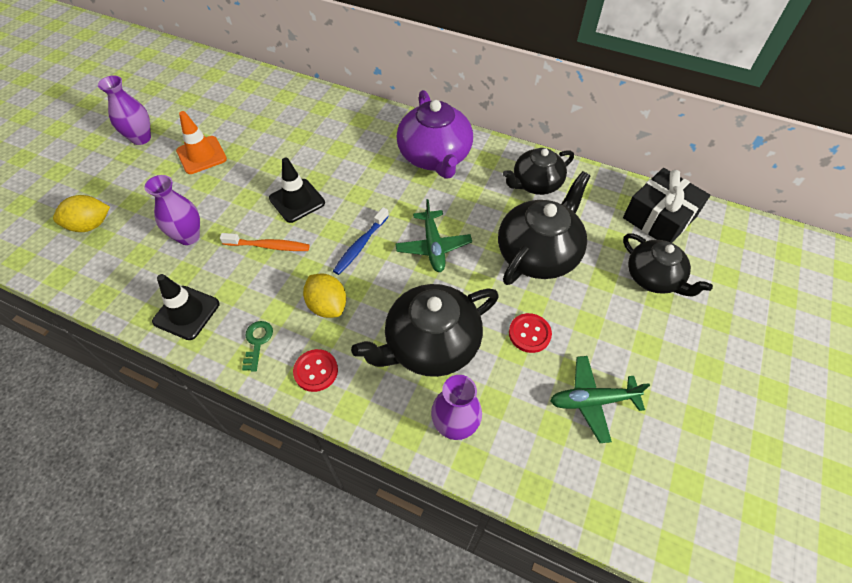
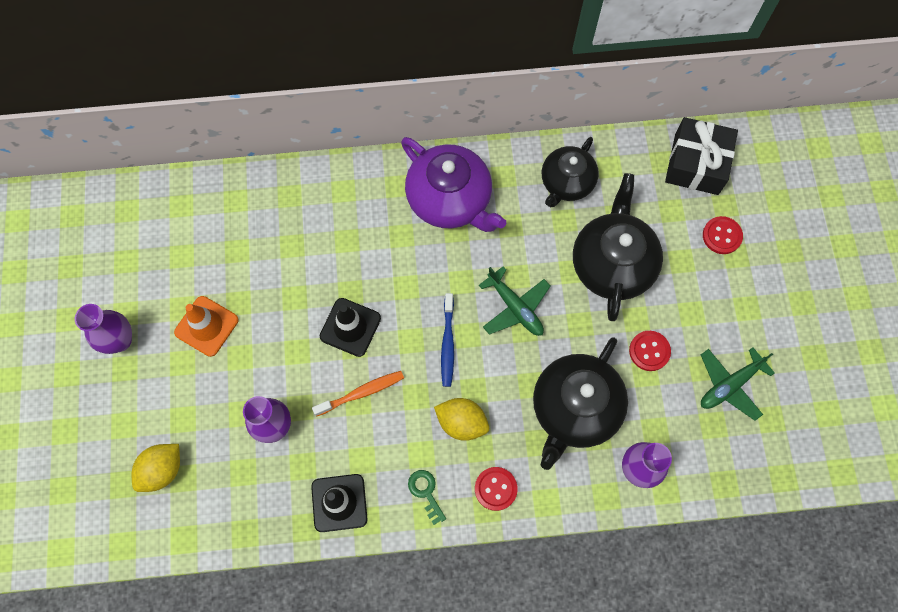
camera: 30 degrees left, 15 degrees up
black teapot [623,233,713,297] -> red button [703,216,743,254]

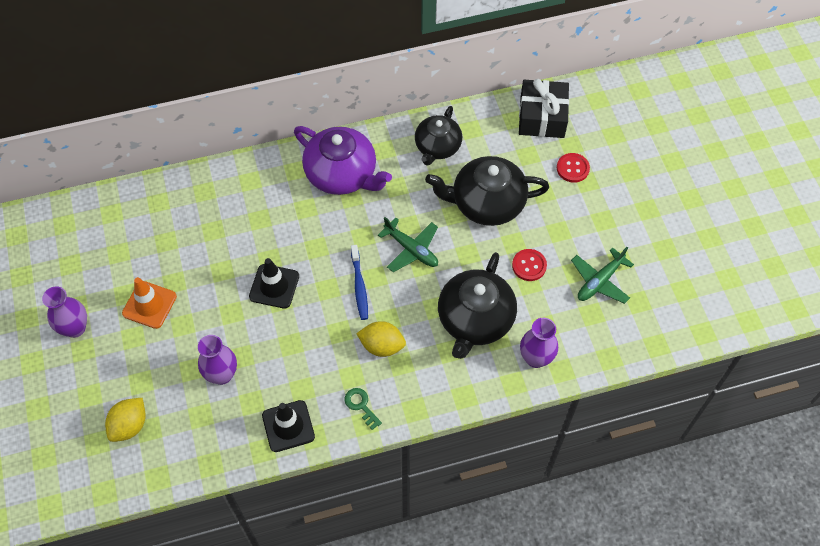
camera: 10 degrees left, 10 degrees down
orange toothbrush [312,371,404,417] -> none
red button [475,467,518,511] -> none
black teapot [573,173,663,321] -> black teapot turned 90 degrees counterclockwise [425,156,549,226]

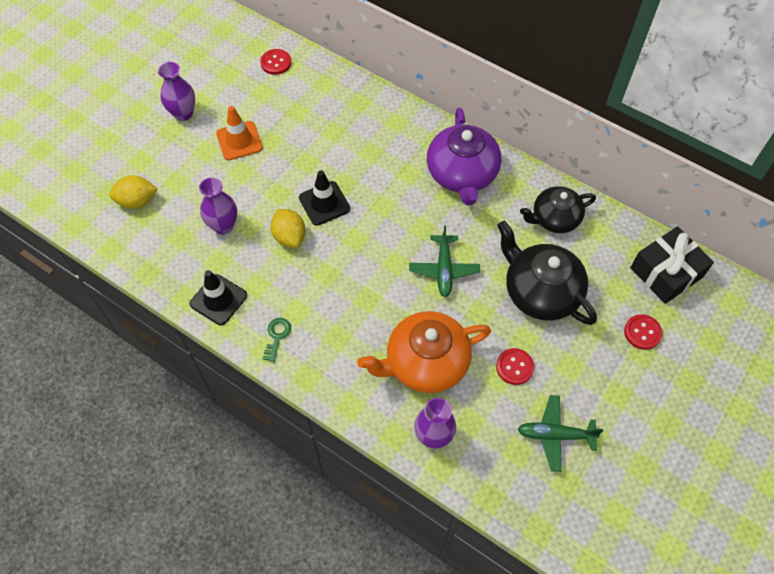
camera: 50 degrees right, 0 degrees up
blue toothbrush [351,245,368,320] -> none
yellow lemon [356,321,406,357] -> yellow lemon moved to [270,209,306,248]
black teapot [438,252,517,359] -> orange teapot [357,311,491,393]
none -> red button [260,49,291,75]

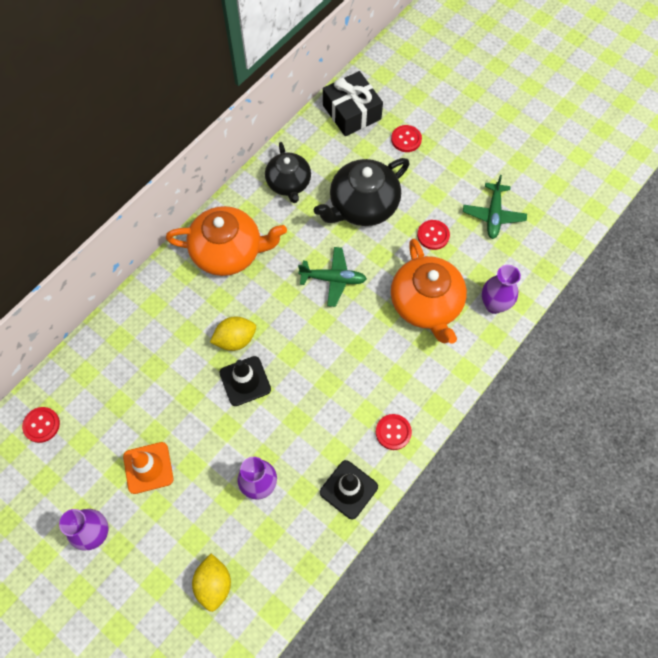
camera: 85 degrees left, 5 degrees up
green key [263,318,291,362] -> red button [376,414,412,450]
yellow lemon [270,209,306,248] -> yellow lemon moved to [210,317,256,351]
purple teapot [427,108,501,205] -> orange teapot [166,206,287,276]

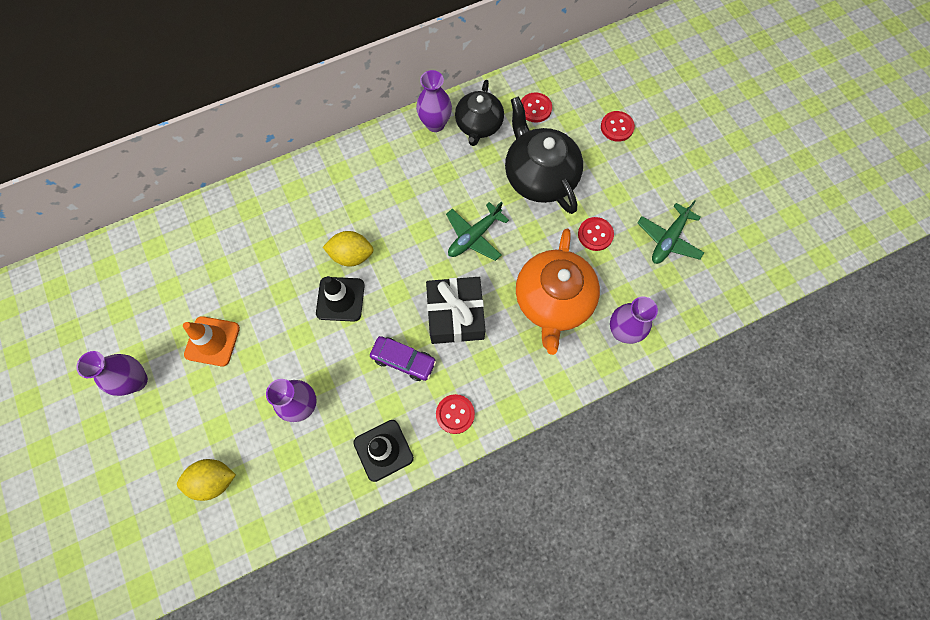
camera: 25 degrees right, 5 degrees up
red button [22,407,60,443] -> red button moved to [521,92,552,123]
orange teapot [166,206,287,276] -> none
yellow lemon [192,554,231,612] -> yellow lemon turned 60 degrees clockwise [177,459,236,501]
green plane [298,247,367,307] -> green plane turned 105 degrees clockwise [446,202,509,261]
black teapot [314,158,410,226] -> black teapot turned 75 degrees clockwise [505,96,583,214]
black gift [323,71,383,136] -> black gift moved to [426,277,485,344]
none -> purple car [370,336,436,381]
none -> purple vase [416,70,452,132]

